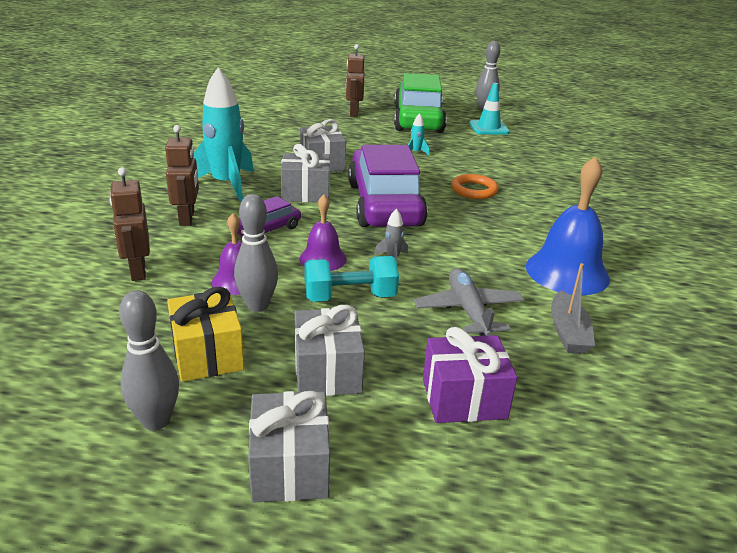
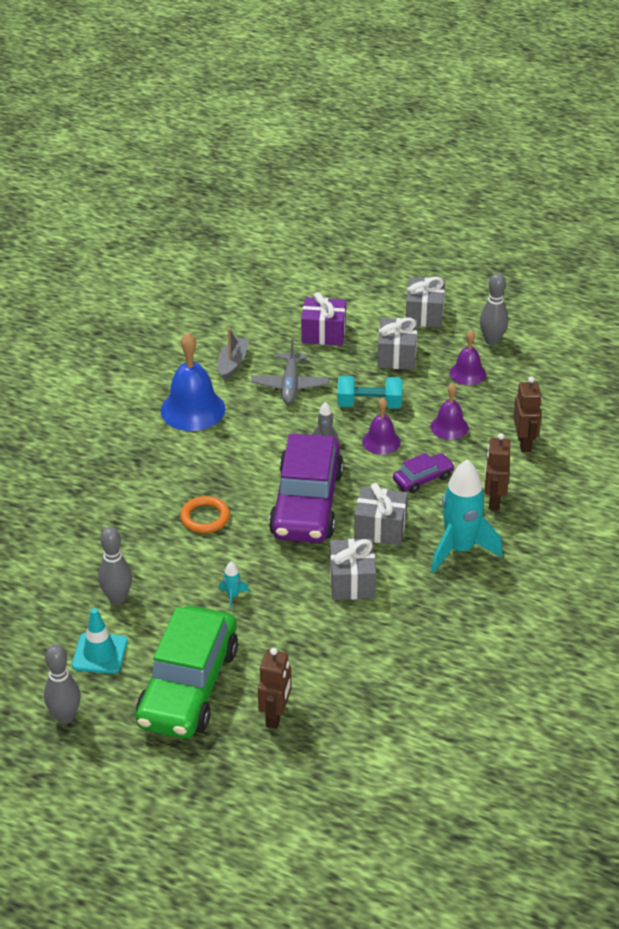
camera: 165 degrees left, 10 degrees up
yellow gift [167,287,244,382] -> purple bell [450,330,486,385]
grey bowling pin [234,194,278,312] -> grey bowling pin moved to [98,527,132,604]

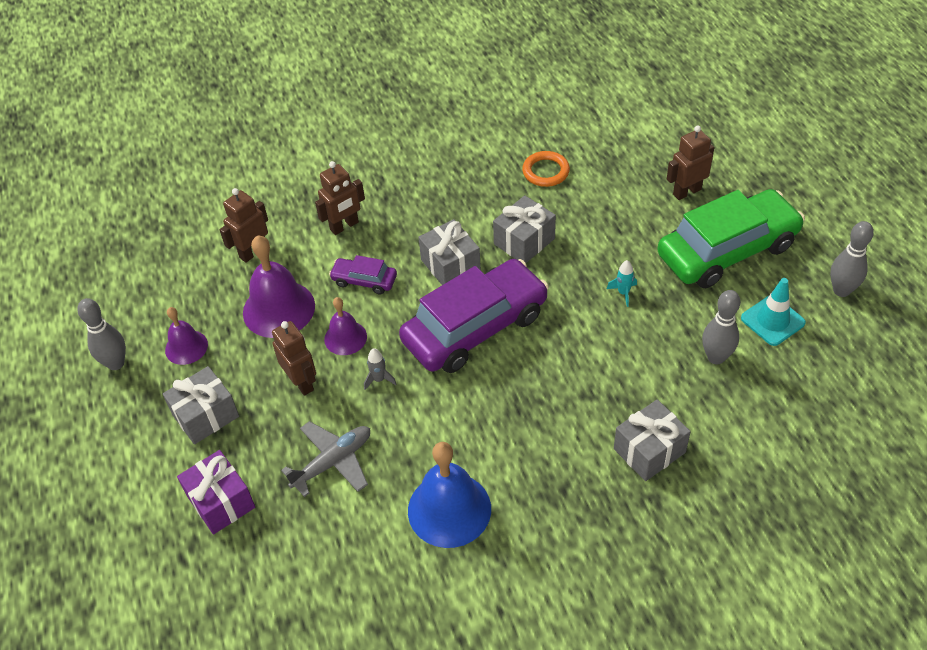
camera: 130 degrees left, 10 degrees up
orange ring [180,496,230,533] -> orange ring moved to [522,151,570,187]
grey boat [218,328,249,381] -> none
turquoise dumbbell [337,376,402,408] -> brown robot [272,321,316,396]
grey gift [406,277,445,328] -> grey gift moved to [614,399,691,481]
purple bell [431,383,468,440] -> purple bell [243,235,315,338], size x1.73
turquoise rocket [431,459,503,573] -> none

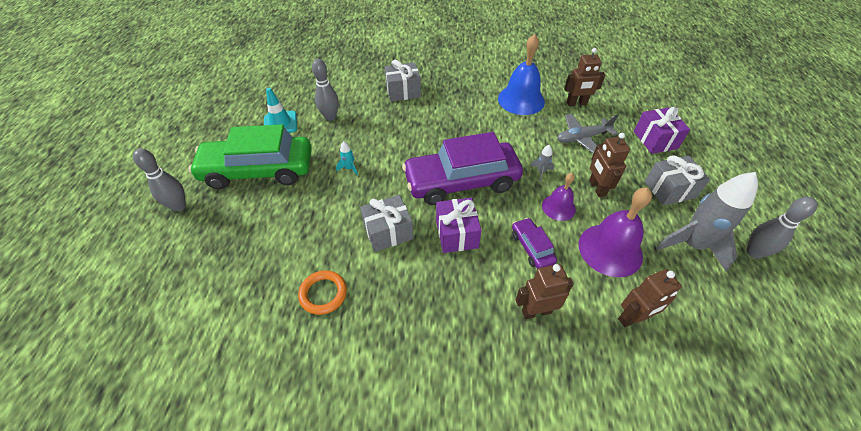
camera: 160 degrees left, 0 degrees up
purple bell [165,307,208,365] -> grey rocket [656,172,758,271]
purple car [329,255,397,294] -> purple car turned 150 degrees counterclockwise [512,218,557,269]
grey gift [418,219,481,285] -> purple gift [436,198,482,253]
brown robot [667,126,714,200] -> brown robot moved to [565,48,605,106]
grey bowling pin [830,221,874,297] -> grey bowling pin moved to [133,149,186,211]

